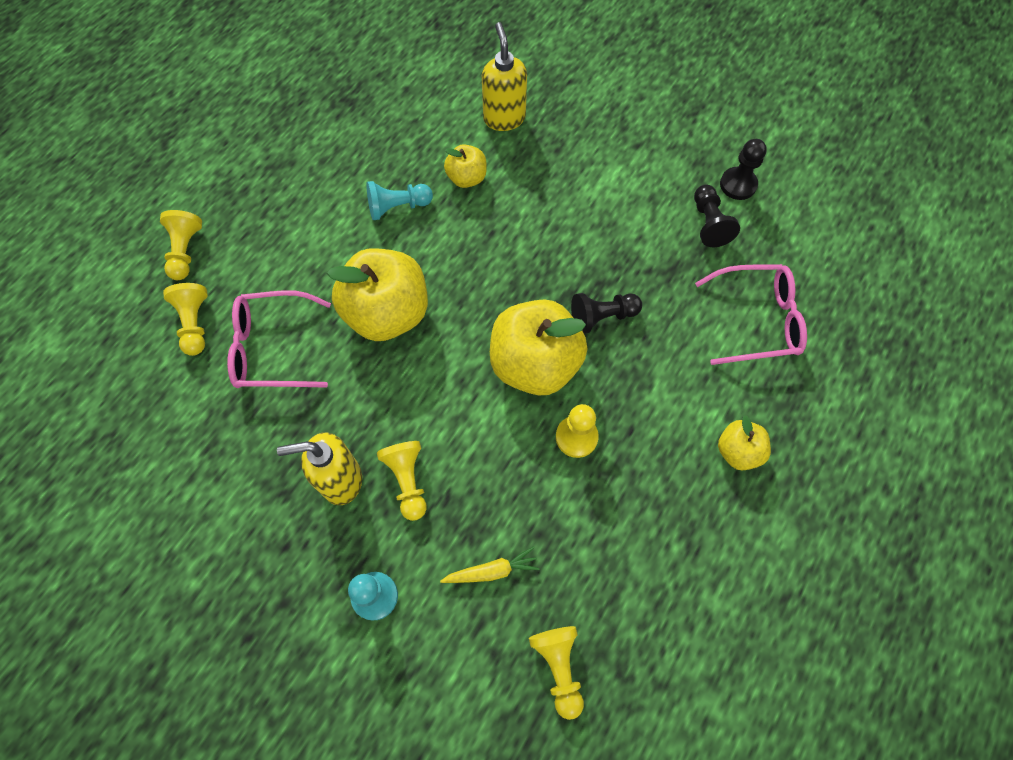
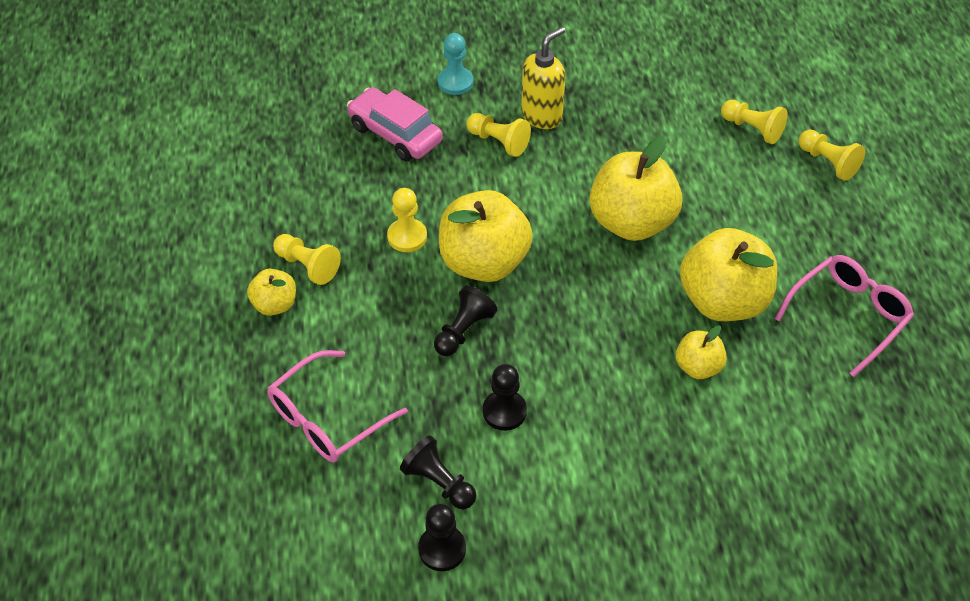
camera: 140 degrees right, 15 degrees down
pink glasses [227,290,331,388] -> pink glasses moved to [774,255,914,377]
turquoise pawn [366,181,433,220] -> yellow apple [680,228,777,321]
yellow carrot [440,547,540,583] -> pink car [347,87,443,161]
yellow soap dispenser [482,22,527,131] -> none
yellow pawn [529,626,584,720] -> yellow pawn moved to [273,234,341,285]
none -> black pawn [483,364,527,431]

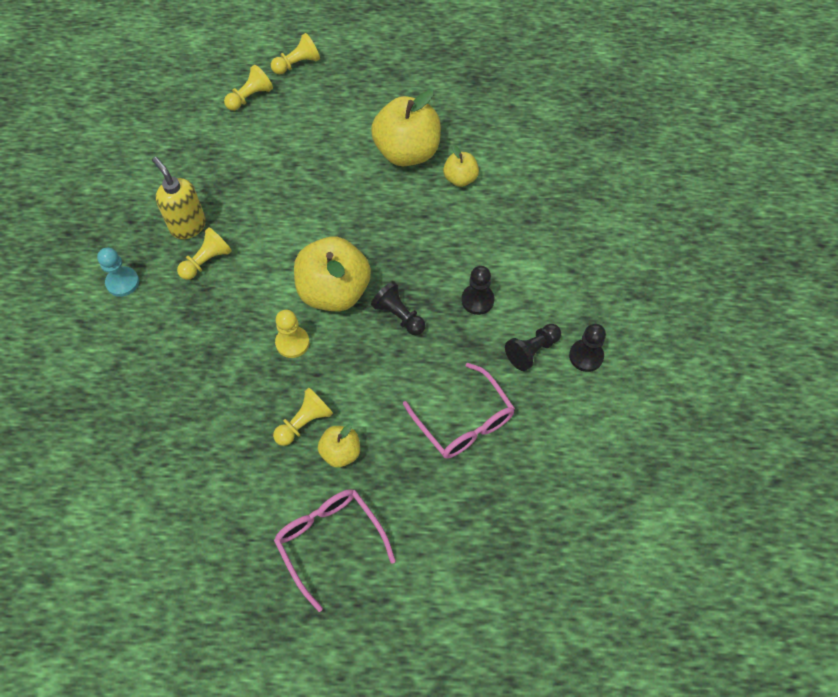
camera: 80 degrees left, 10 degrees up
pink car [347,87,443,161] -> none
yellow apple [589,136,682,241] -> none
pink glasses [774,255,914,377] -> pink glasses moved to [274,489,396,612]

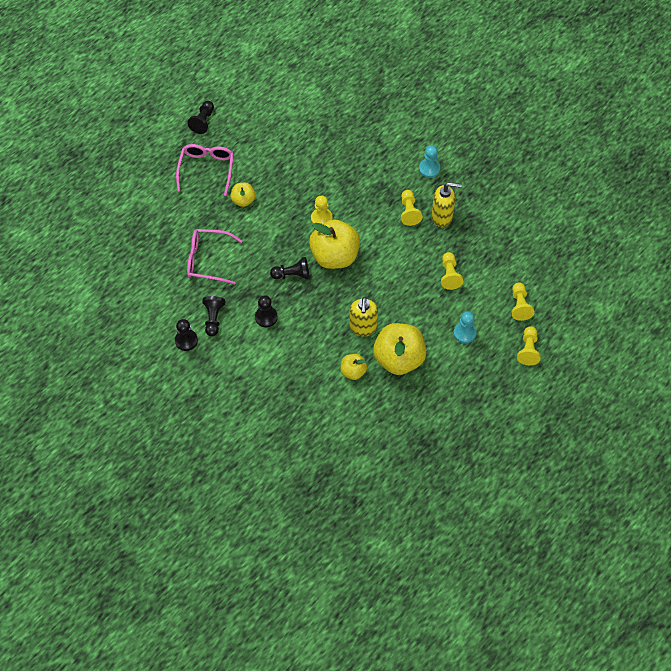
camera: 130 degrees right, 0 degrees up
yellow pawn [273,388,333,446] -> yellow pawn moved to [441,252,464,290]
pink glasses [274,489,396,612] -> pink glasses turned 90 degrees counterclockwise [176,144,234,196]
none -> black pawn [187,101,214,134]
none -> yellow soap dispenser [349,297,378,336]
none -> turquoise pawn [454,312,476,343]

